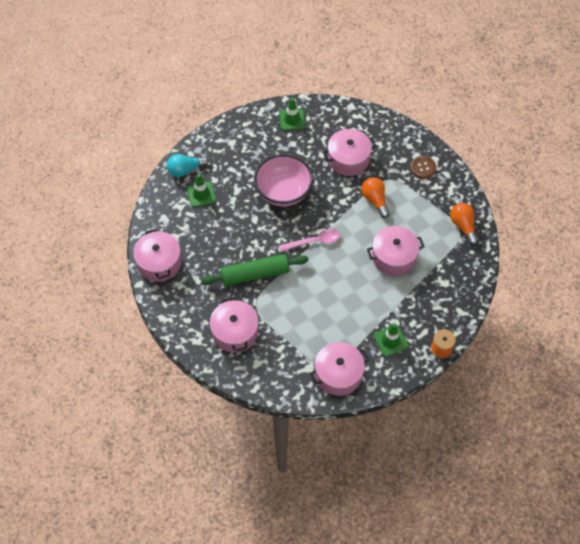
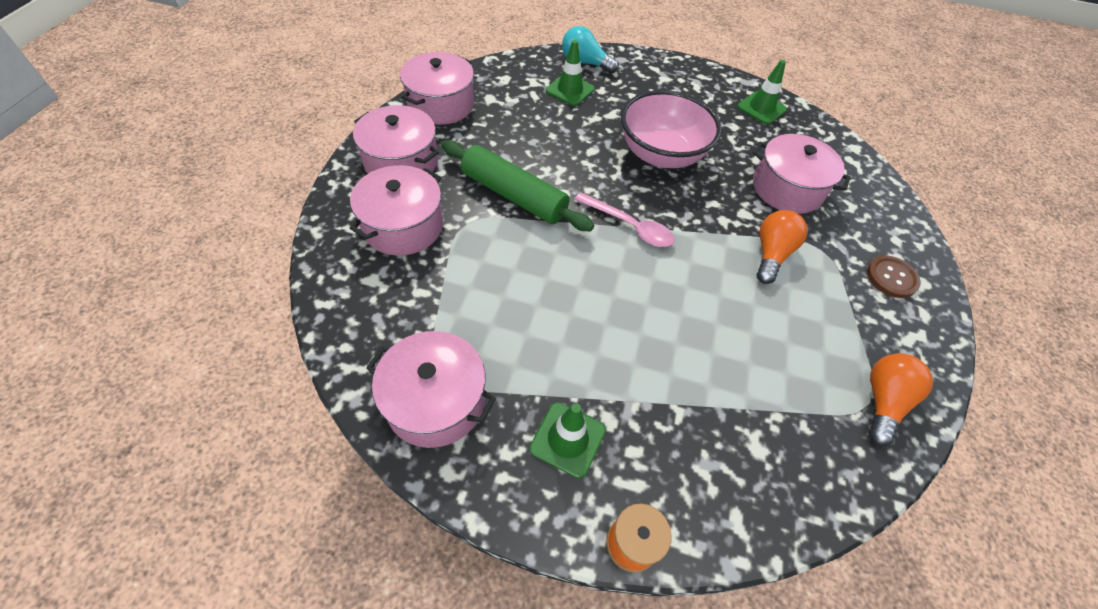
camera: 45 degrees right, 5 degrees down
pink pot [367,226,424,276] -> pink pot moved to [353,105,439,174]

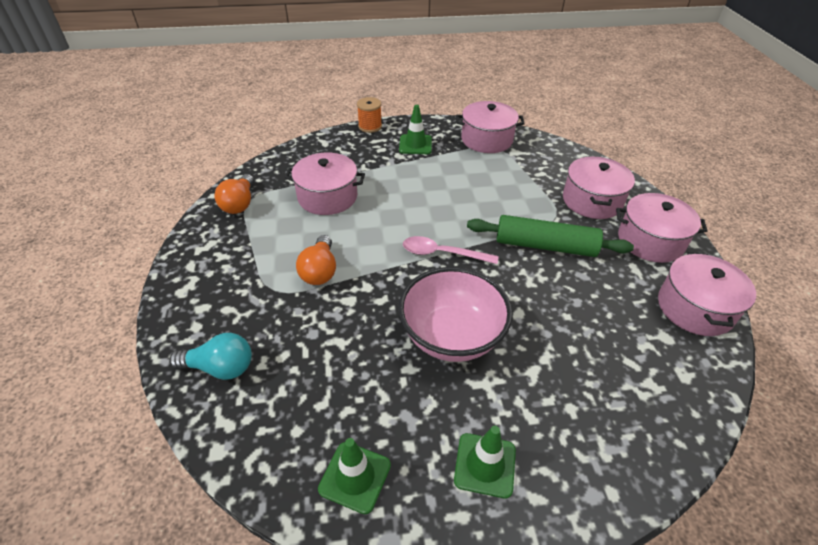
camera: 160 degrees right, 10 degrees down
green traffic cone [546,40,595,106] -> green traffic cone moved to [454,426,516,498]
turquoise light bulb [562,26,619,74] -> turquoise light bulb moved to [169,333,252,380]
pink pot [753,134,851,214] -> pink pot moved to [284,153,365,215]
brown button [867,255,921,298] -> none

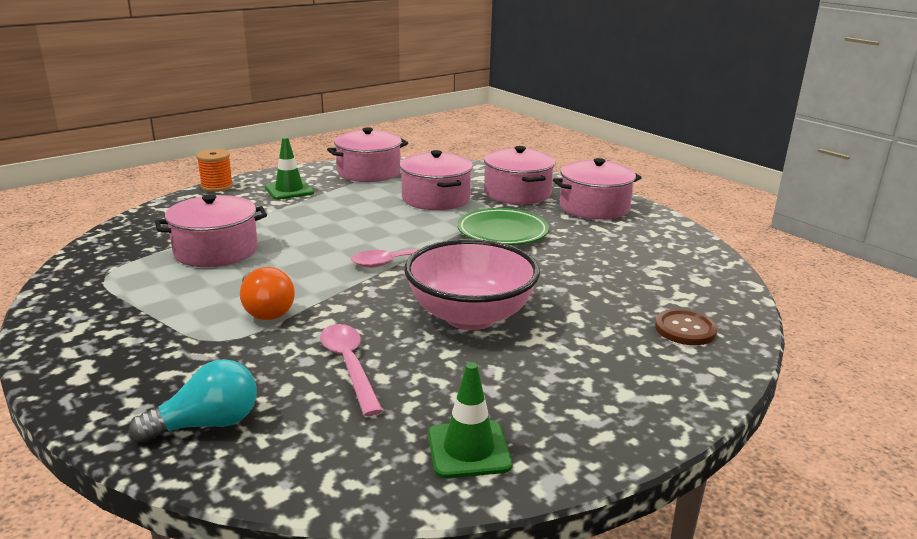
camera: 30 degrees left, 20 degrees down
orange light bulb [214,174,254,214] -> none
green traffic cone [454,426,516,498] -> none
green rolling pin [467,215,634,257] -> green plate [457,208,549,245]
pink pot [658,252,756,336] -> pink pot moved to [400,150,473,210]
none -> pink spoon [320,324,383,416]
none -> brown button [655,309,717,345]

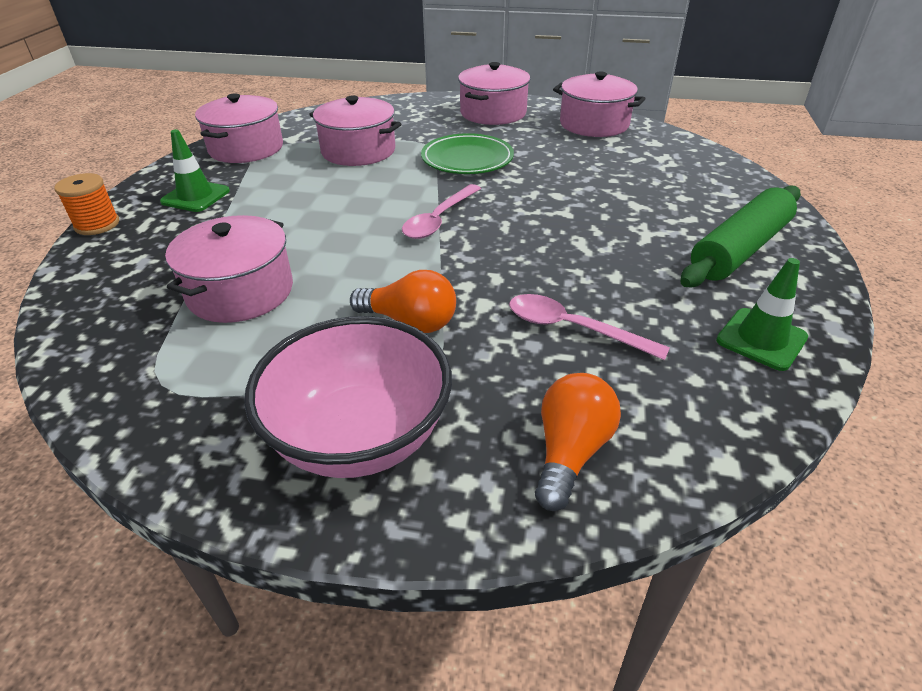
camera: 40 degrees left, 15 degrees up
turquoise light bulb [129,359,257,443] -> orange light bulb [535,373,621,511]
pink bowl [404,239,540,330] -> pink bowl moved to [245,316,452,478]
pink pot [484,146,556,204] -> pink pot moved to [553,72,645,137]
brown button [655,309,717,345] -> none
none -> green rolling pin [680,185,801,287]

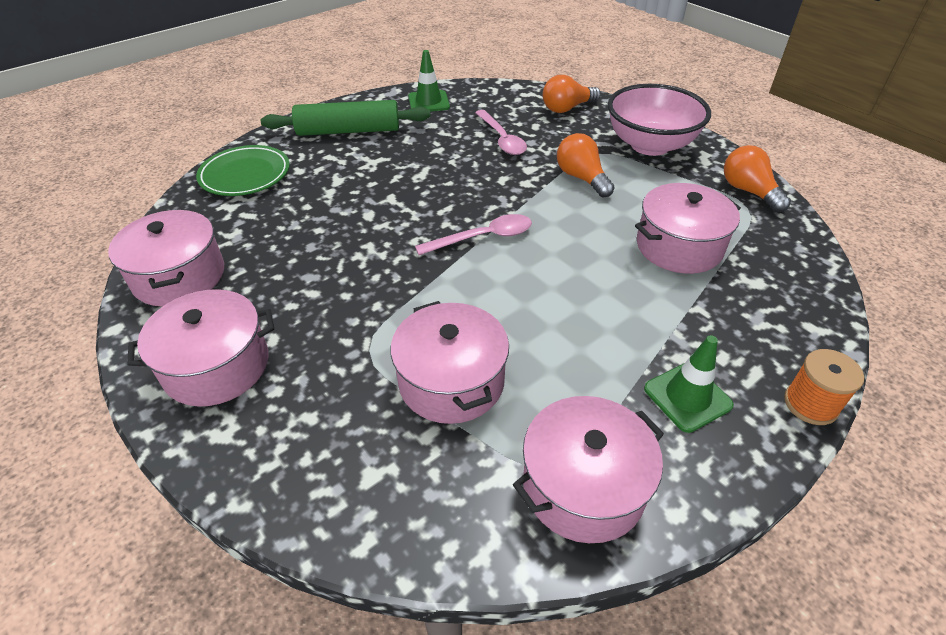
camera: 140 degrees left, 5 degrees up
green plate [421,133,514,174] -> green plate moved to [196,145,290,196]
none -> orange light bulb [724,145,791,212]

